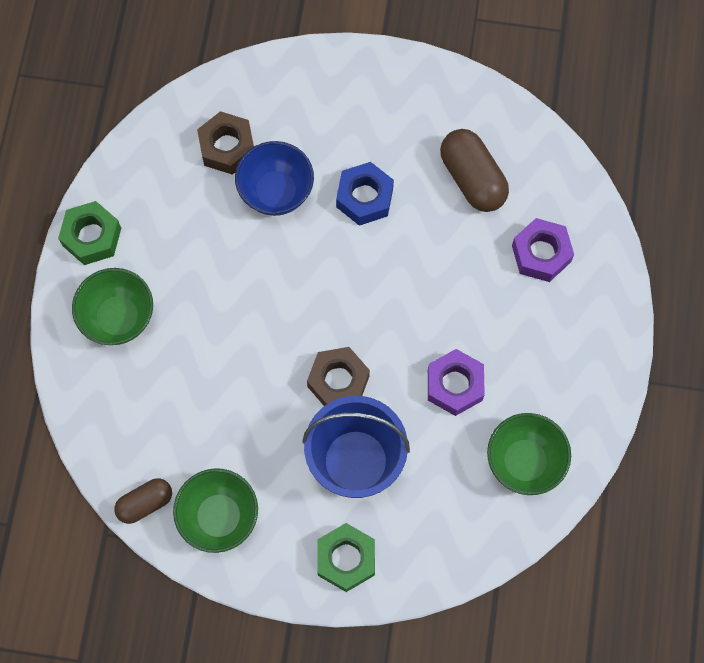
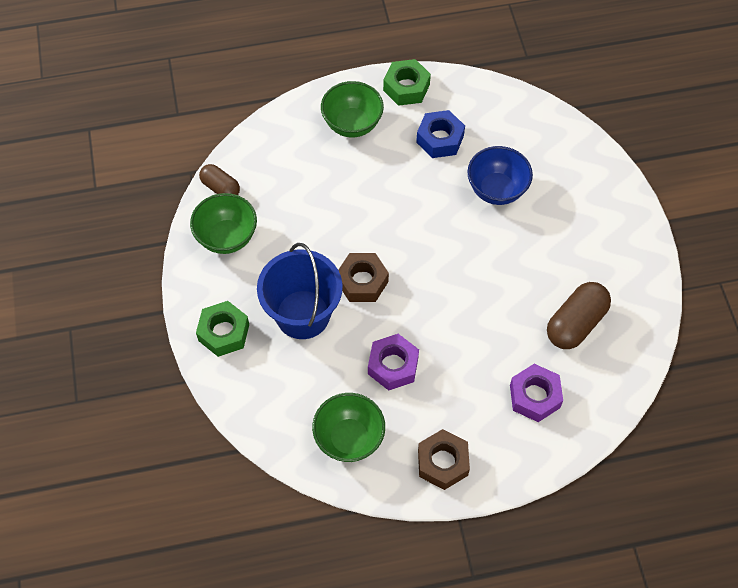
camera: 70 degrees right, 10 degrees down
brown nut [197,111,254,175] -> brown nut moved to [418,429,470,490]
blue nut [336,162,394,226] -> blue nut moved to [416,110,465,158]

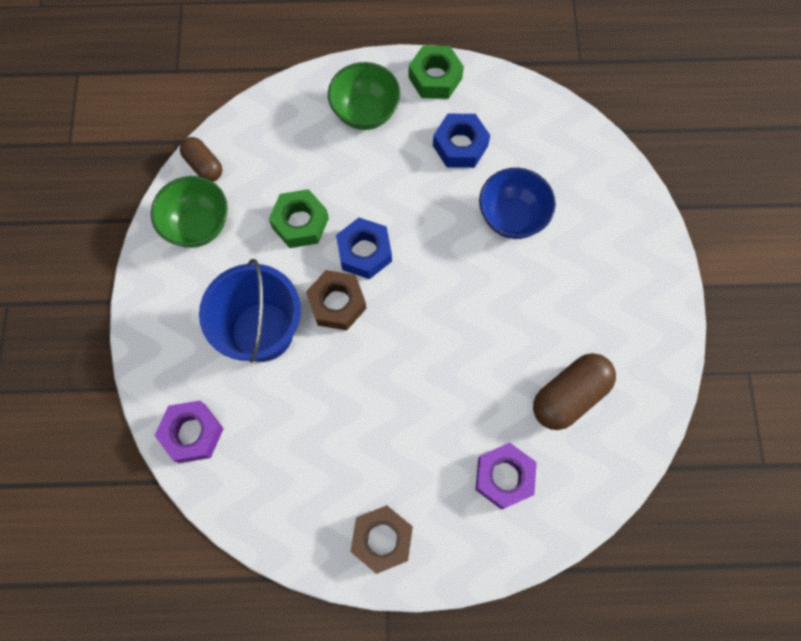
camera: 10 degrees right, 10 degrees up
green nut [196,301,249,357] -> green nut moved to [269,189,329,248]
green bowl [312,393,385,462] -> none
purple nut [368,334,419,391] -> purple nut moved to [154,401,224,463]
none -> blue nut [336,218,392,279]

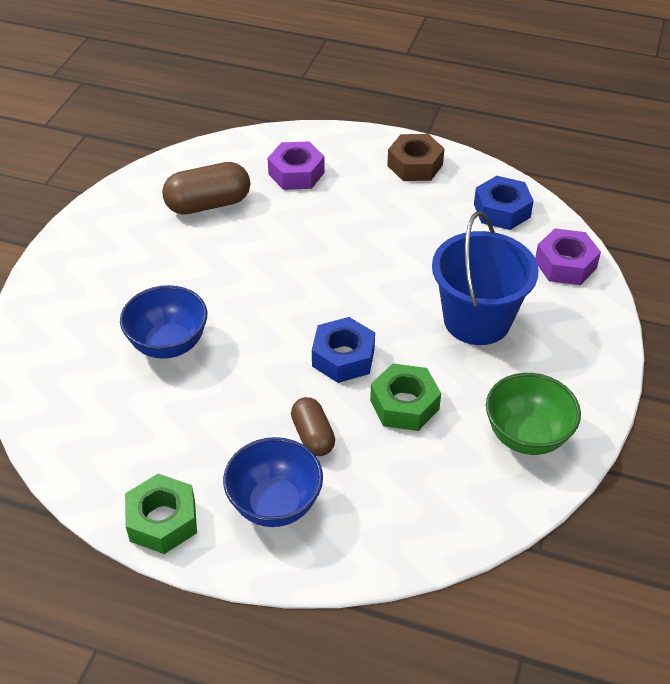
camera: 160 degrees left, 25 degrees down
brown capsule [180,137,222,182] -> brown capsule moved to [291,397,335,456]
brown nut [306,270,366,330] -> none
green bowl [328,62,401,130] -> blue bowl [223,437,323,527]
blue nut [433,114,490,168] -> blue nut moved to [474,176,534,230]

